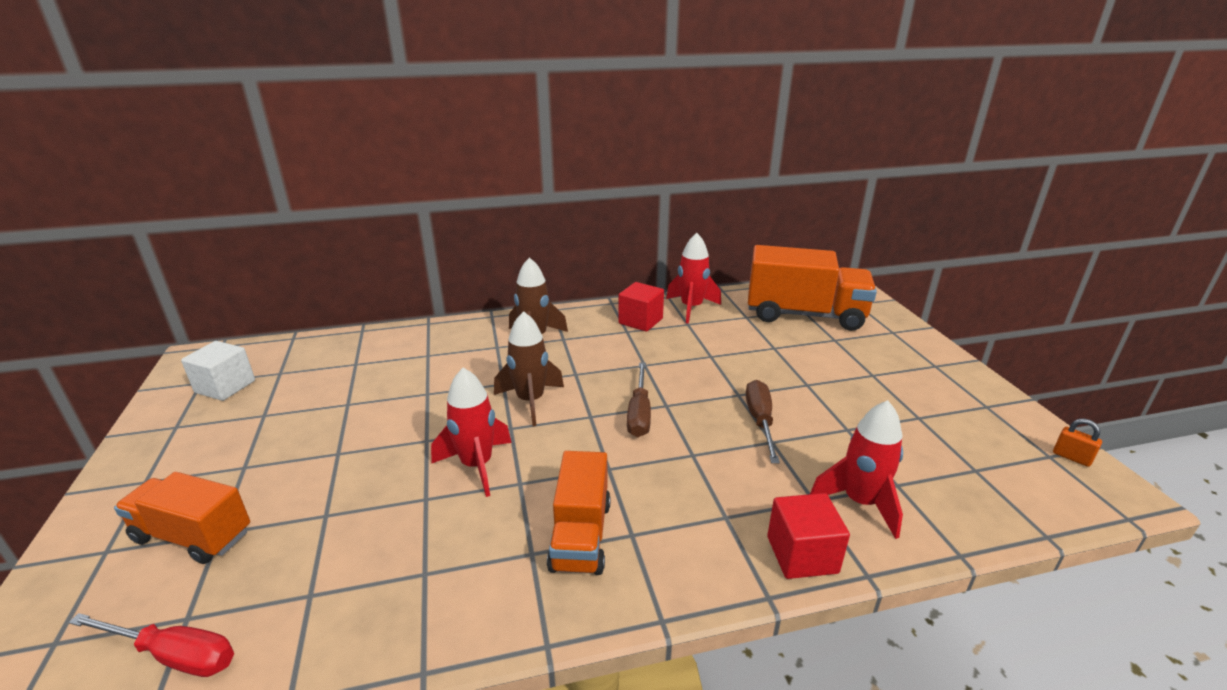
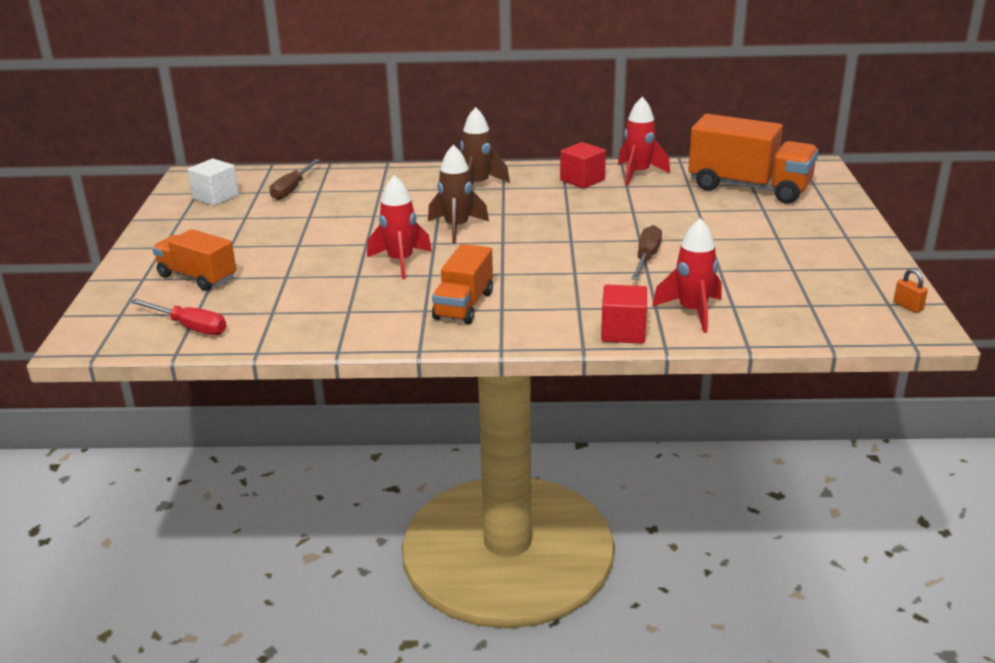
camera: 15 degrees right, 0 degrees up
brown screwdriver [627,363,651,437] -> brown screwdriver moved to [269,159,320,200]

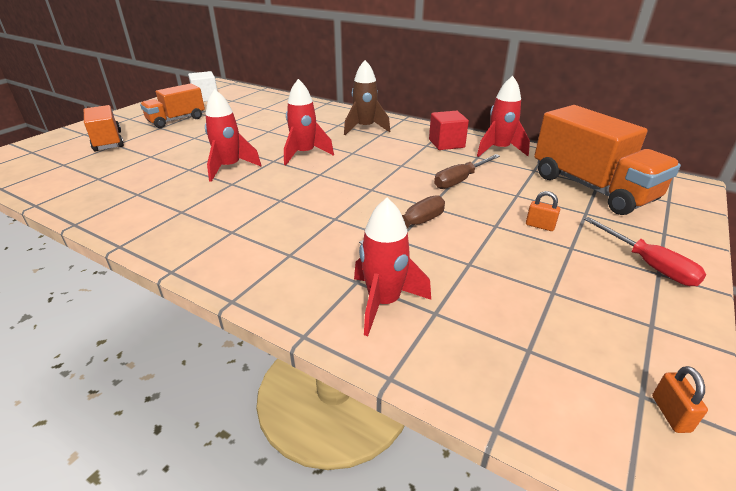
camera: 30 degrees right, 5 degrees up
red screwdriver [130,299,226,335] -> red screwdriver moved to [584,217,706,286]
brown screwdriver [269,159,320,200] -> brown screwdriver moved to [434,154,500,189]
brown rocket [428,145,489,244] -> red rocket [284,79,334,165]
orange truck [432,244,493,324] -> orange truck moved to [140,83,205,128]
red cube [601,284,647,344] -> none
none -> orange padlock [526,191,560,231]

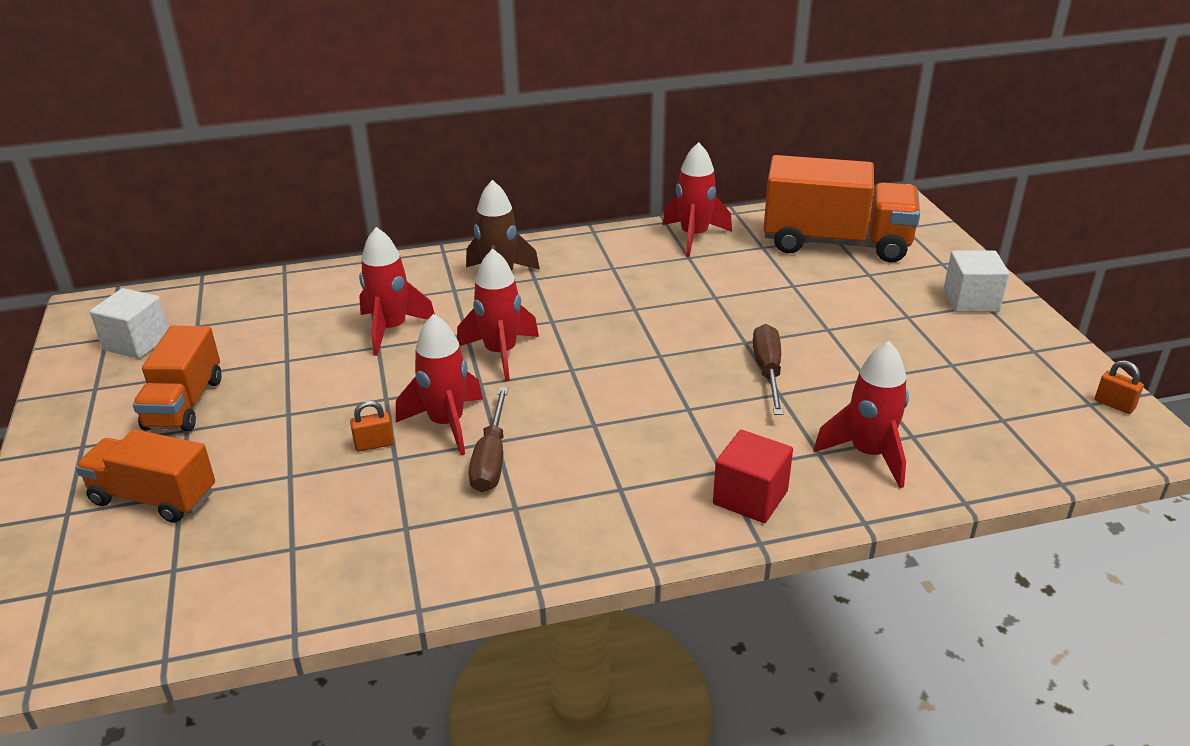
camera: 45 degrees left, 0 degrees up
red cube [429,111,469,150] -> red cube moved to [713,430,793,523]
brown screwdriver [434,154,500,189] -> brown screwdriver moved to [469,387,508,492]
orange padlock [526,191,560,231] -> orange padlock moved to [350,401,394,452]
red screwdriver [584,217,706,286] -> white cube [944,250,1009,312]
none -> red rocket [359,227,435,356]

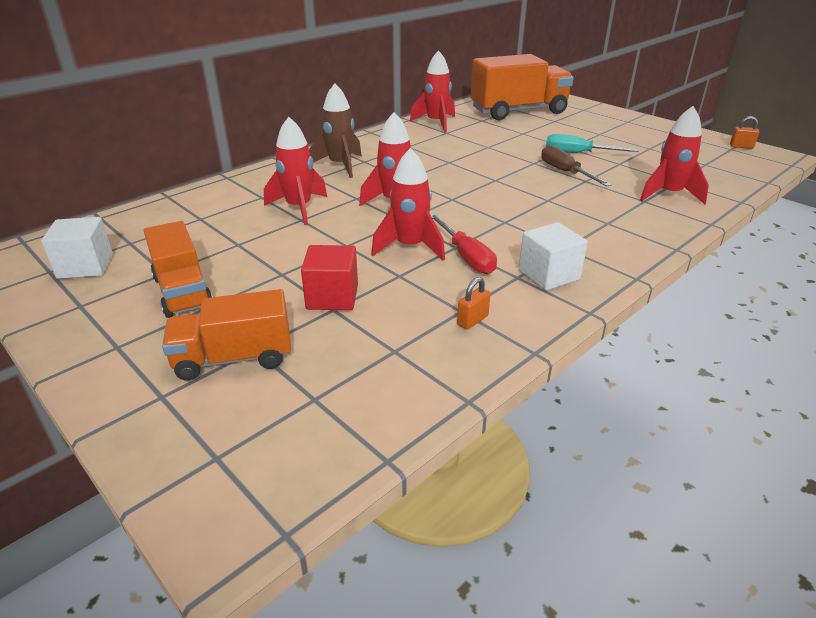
camera: 30 degrees left, 0 degrees up
orange padlock [350,401,394,452] -> orange padlock moved to [457,277,491,330]
brown screwdriver [469,387,508,492] -> red screwdriver [430,213,497,274]
red cube [713,430,793,523] -> red cube moved to [301,245,358,310]
white cube [944,250,1009,312] -> white cube moved to [519,222,588,290]
none -> turquoise screwdriver [546,134,638,153]

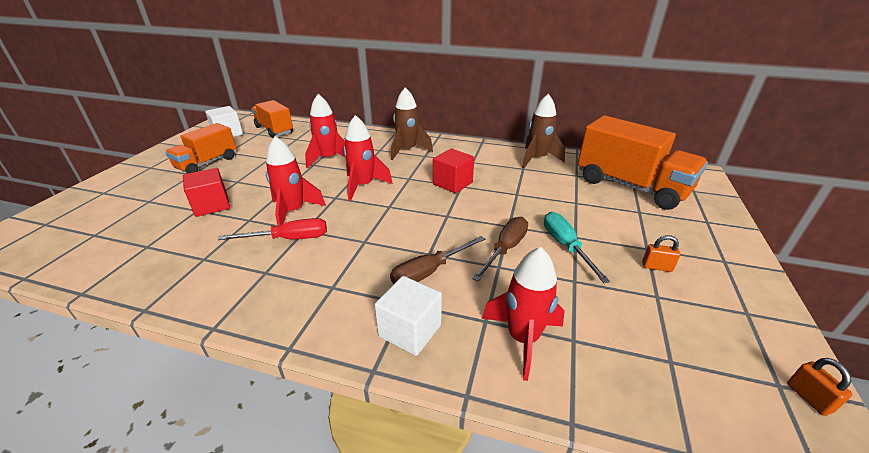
camera: 60 degrees right, 0 degrees up
orange truck [162,289,291,380] -> orange truck moved to [251,100,293,138]
red rocket [410,50,455,133] -> brown rocket [522,94,565,168]
red screwdriver [430,213,497,274] -> red screwdriver turned 135 degrees counterclockwise [218,218,327,240]
orange padlock [457,277,491,330] -> orange padlock moved to [642,235,681,272]
white cube [519,222,588,290] -> white cube moved to [375,276,442,356]
none -> brown screwdriver [390,236,485,285]
none -> red cube [433,149,474,193]

